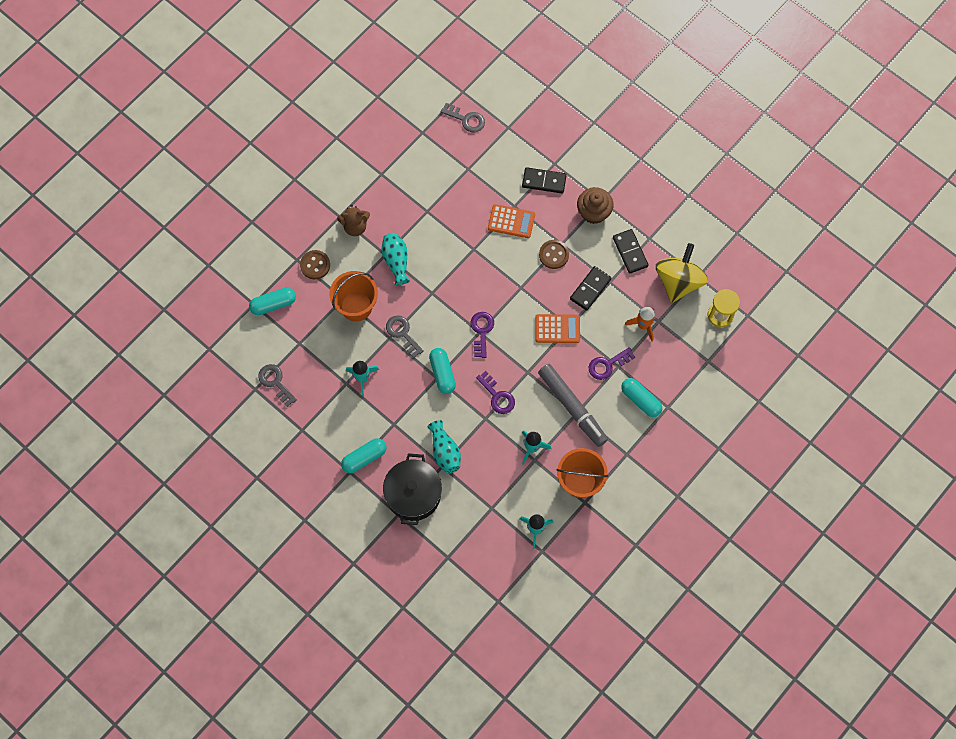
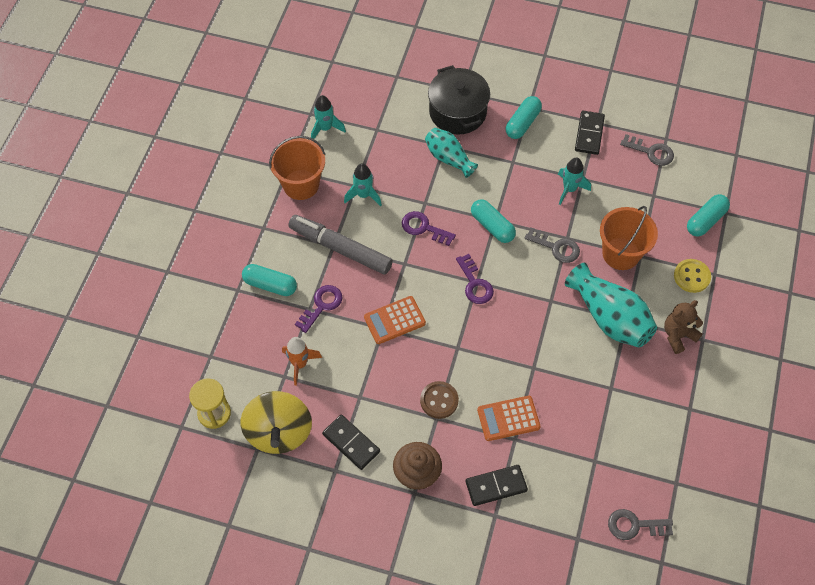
camera: 155 degrees right, 10 degrees down
brown button [300,250,330,279] -> yellow button [674,259,711,293]
turquoise vase [382,233,410,285] -> turquoise vase [565,263,657,347], size x1.59
black domino [570,266,611,311] -> black domino moved to [575,111,605,155]

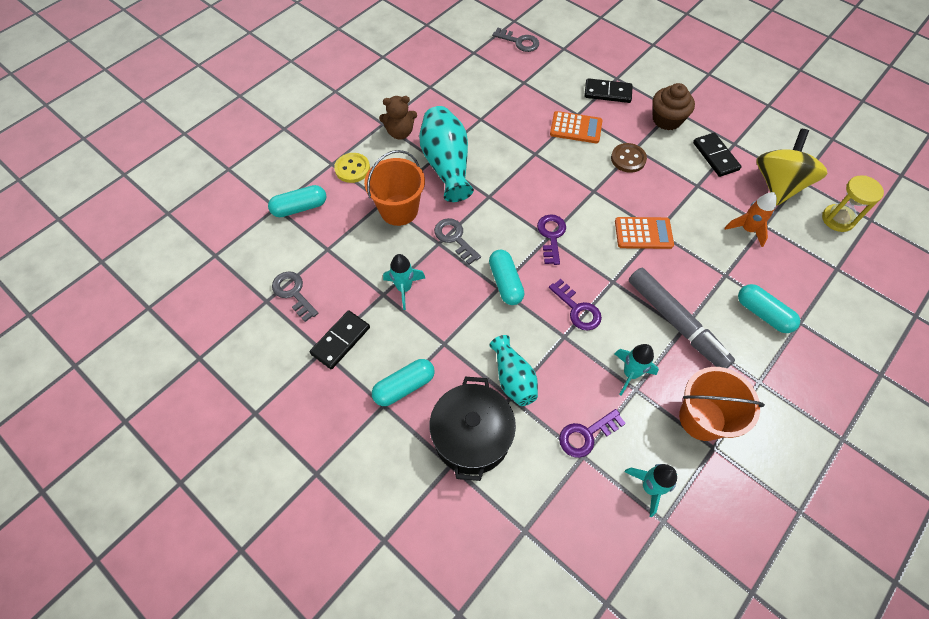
camera: 155 degrees left, 0 degrees up
purple key [295,285,342,333] -> purple key moved to [559,409,626,458]

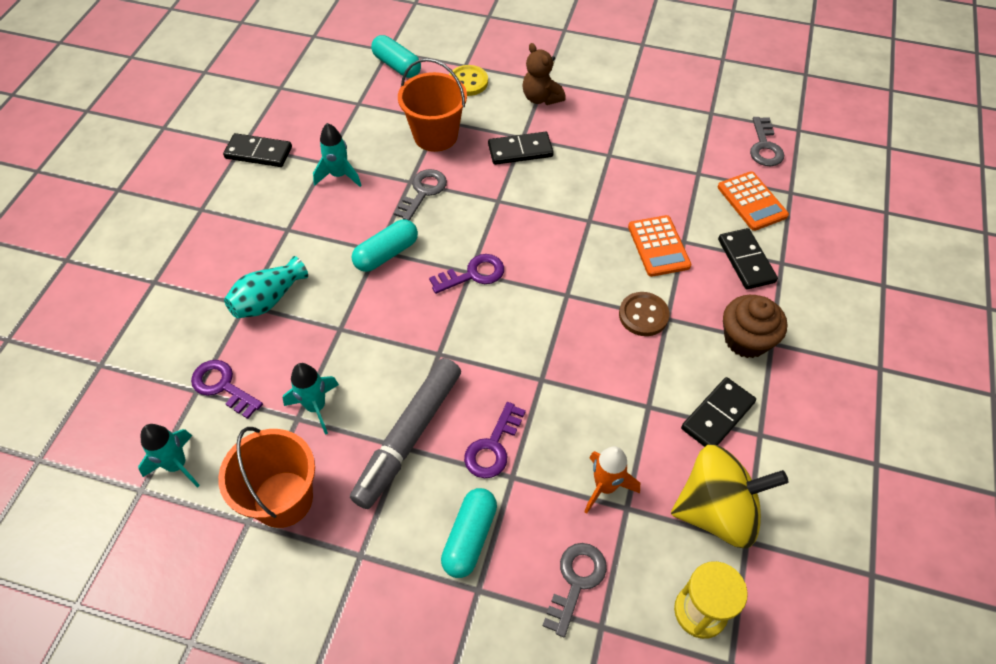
camera: 65 degrees right, 5 degrees down
grey key [272,271,318,322] -> grey key moved to [543,543,607,637]
turquoise capsule [372,359,435,406] -> none
turquoise vase [419,106,474,202] -> black domino [488,132,554,165]
black pot [429,377,516,481] -> none
purple key [549,279,602,331] -> purple key moved to [464,402,526,478]
orange calculator [615,217,674,249] -> orange calculator moved to [718,171,789,231]

